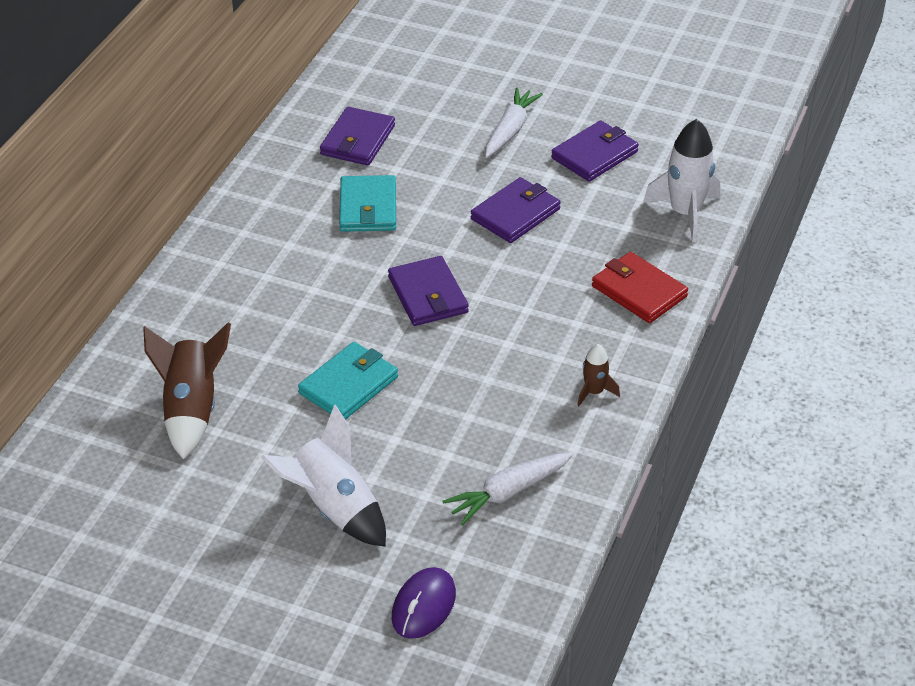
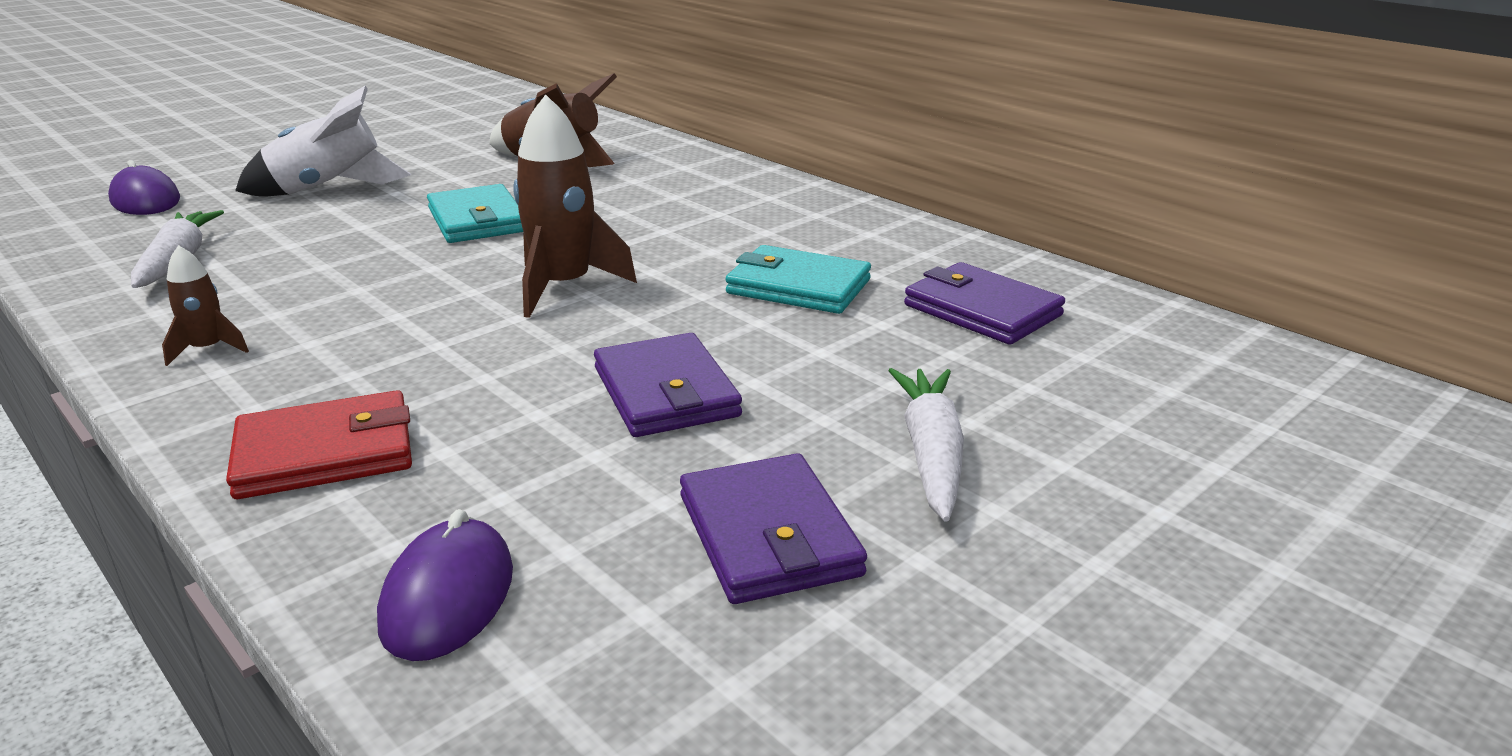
camera: 115 degrees right, 15 degrees down
purple wallet [388,256,469,326] -> brown rocket [513,94,637,318]
white carrot [485,87,543,158] -> white carrot turned 135 degrees counterclockwise [889,368,964,522]
white rocket [643,119,720,243] -> purple mouse [377,509,513,661]

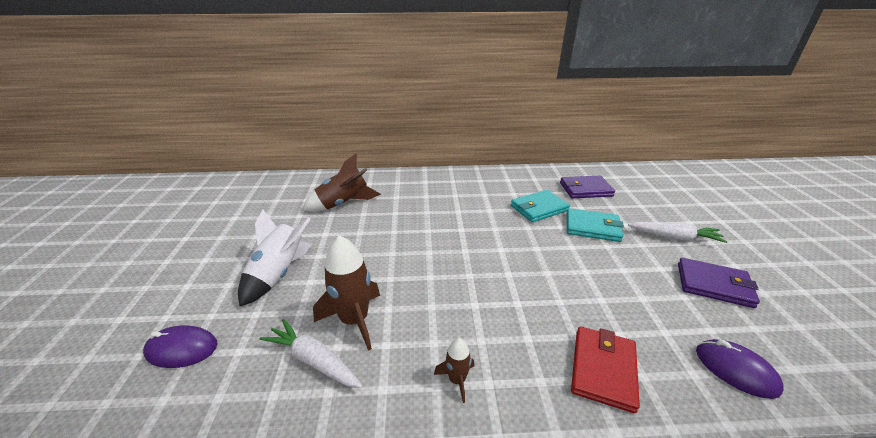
camera: 50 degrees left, 5 degrees up
turquoise wallet [427,184,523,243] -> turquoise wallet moved to [567,208,624,242]
brown rocket [513,94,637,318] -> brown rocket moved to [313,235,380,351]
purple wallet [594,333,742,437] -> none
white carrot [889,368,964,522] -> white carrot turned 150 degrees clockwise [628,222,728,243]

